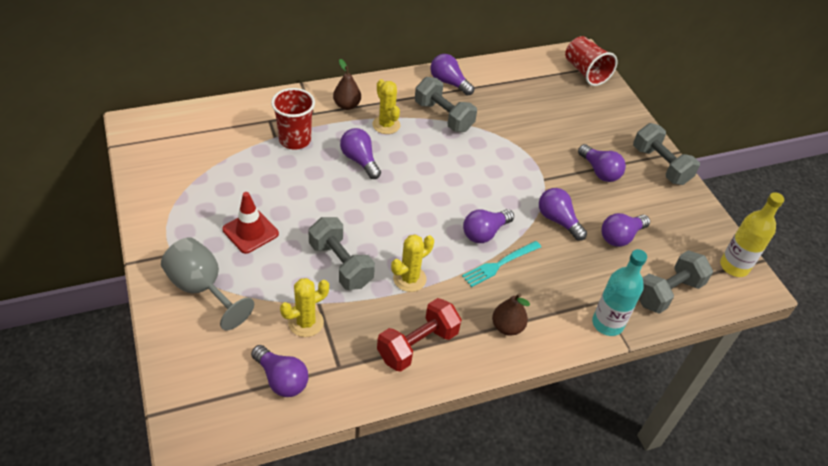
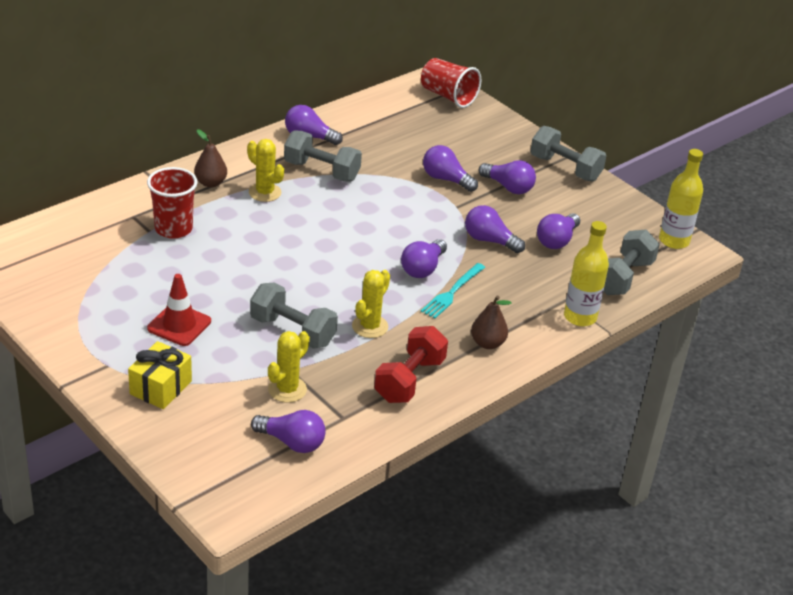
camera: 20 degrees left, 10 degrees down
grey goblet [161,237,254,330] -> yellow gift [128,341,192,409]
purple light bulb [340,128,381,179] -> purple light bulb moved to [423,145,478,192]
turquoise bottle [592,249,647,336] -> yellow bottle [564,221,609,326]

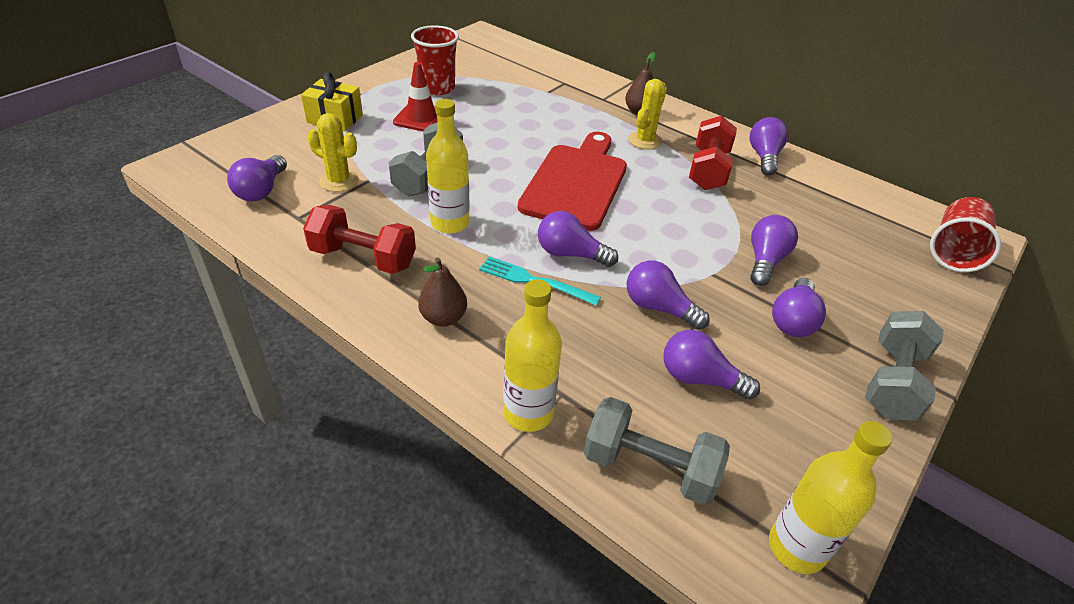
camera: 80 degrees right, 5 degrees up
red cup [147,167,198,239] -> red cup moved to [411,25,459,95]
grey dumbbell [284,130,362,182] -> red dumbbell [689,116,737,190]
yellow cactus [352,270,390,338] -> yellow bottle [426,99,470,234]
purple light bulb [465,205,525,253] -> purple light bulb turned 75 degrees counterclockwise [627,261,710,330]
none -> red cutting board [518,131,627,231]

